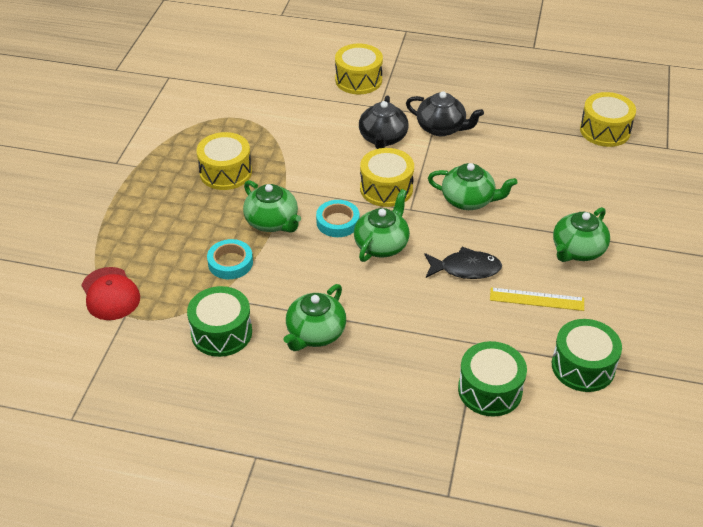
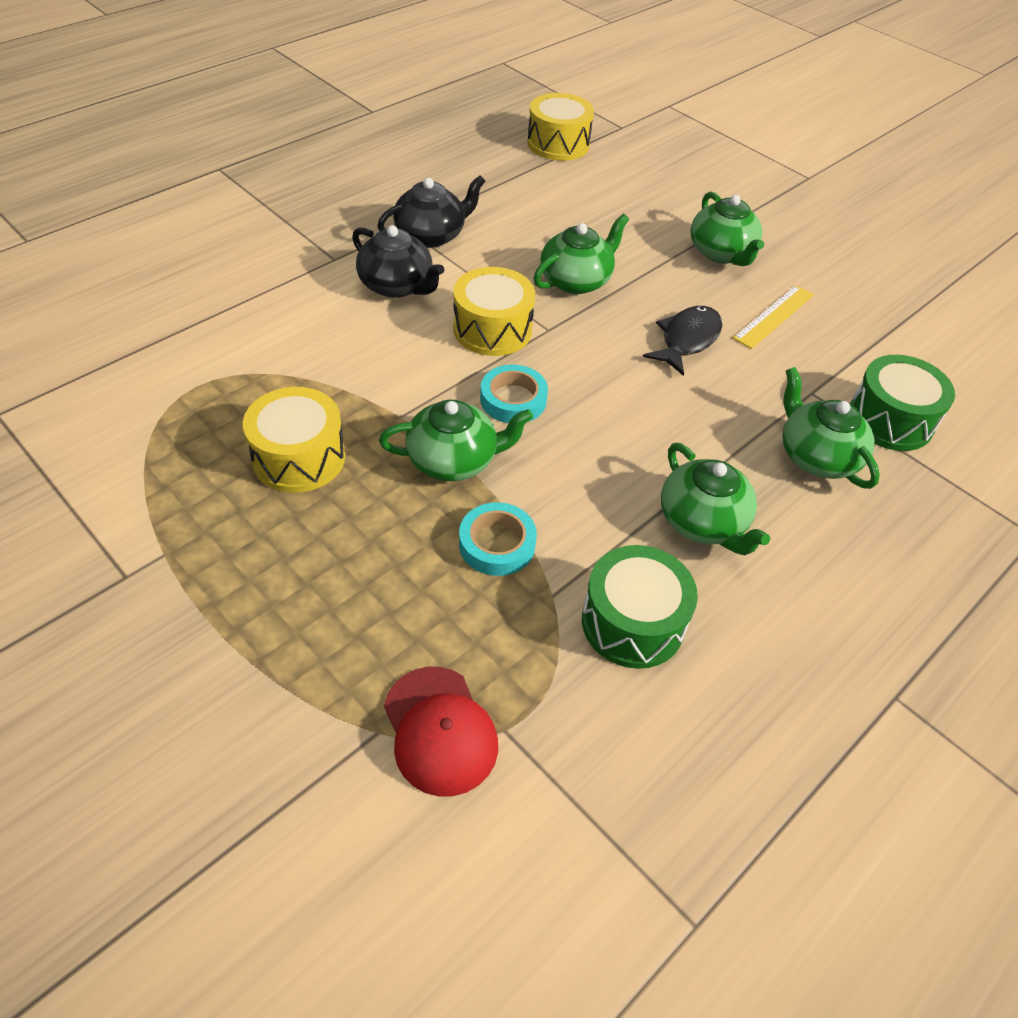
camera: 60 degrees left, 5 degrees up
red cap [82,267,140,320] -> red cap turned 60 degrees clockwise [384,667,498,797]
yellow drum [335,44,383,94] -> none
green teapot [354,189,410,262] -> green teapot moved to [782,367,880,489]
green drum [552,319,622,392] -> none

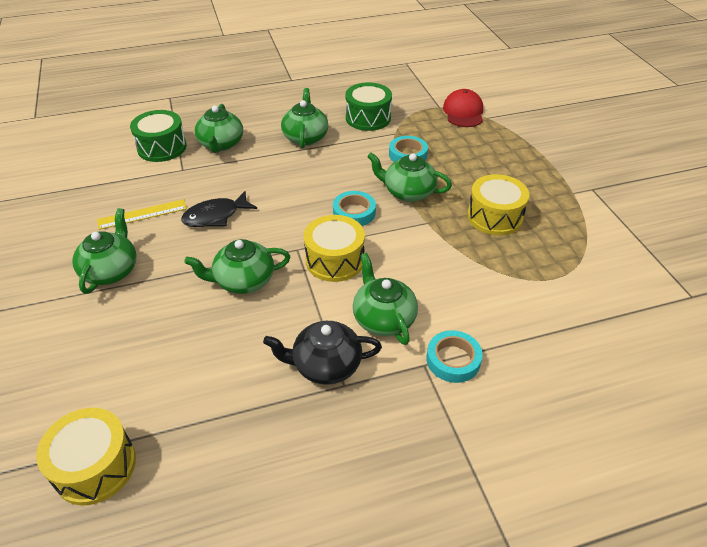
camera: 150 degrees left, 5 degrees down
black teapot [352,225,444,298] -> green teapot [353,253,418,345]
none -> turquoise tape [426,330,483,383]

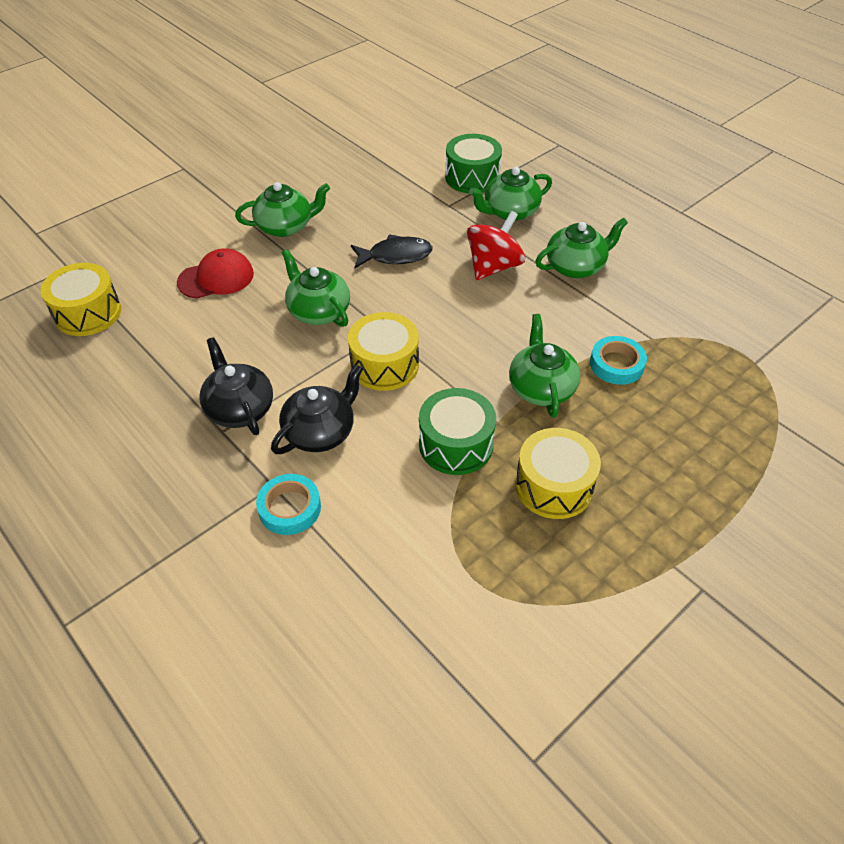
camera: 65 degrees right, 5 degrees up
yellow ruler [97,199,187,230] -> none
black fish [181,191,257,227] -> black fish turned 135 degrees clockwise [351,234,433,268]
turquoise tape [333,191,376,226] -> none
green drum [345,82,392,131] -> green drum moved to [419,388,496,475]
green teapot [353,253,418,345] -> black teapot [271,364,363,454]
red cap [443,89,483,127] -> red cap moved to [177,248,254,299]
none -> red spinning top [467,211,525,280]

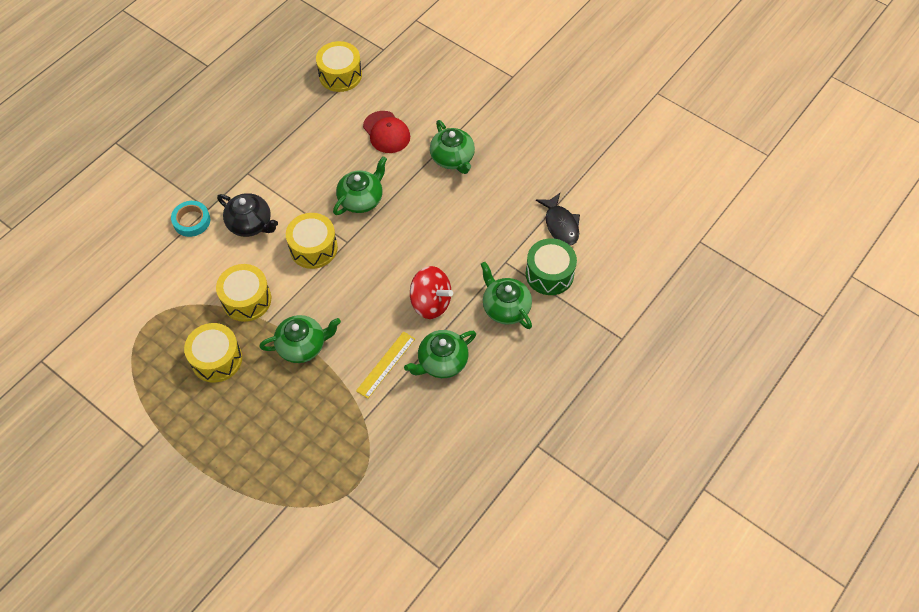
camera: 80 degrees right, 10 degrees up
black teapot [200,337,273,435] -> none
black fish [351,234,433,268] -> black fish moved to [536,193,580,245]
green drum [419,388,496,475] -> yellow drum [216,264,271,322]
green teapot [535,218,628,278] -> green teapot turned 90 degrees clockwise [404,330,476,378]
turquoise tape [590,336,647,385] -> none
none -> yellow ruler [356,331,415,399]

